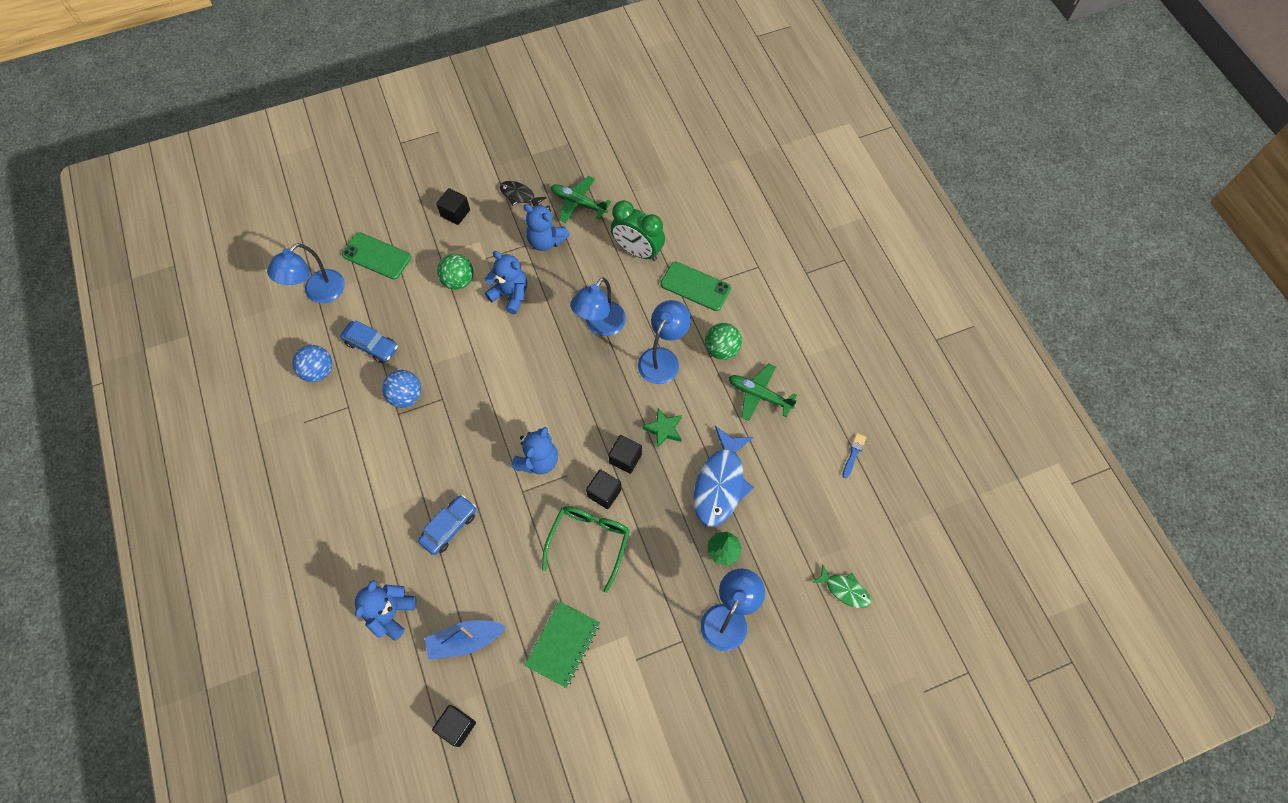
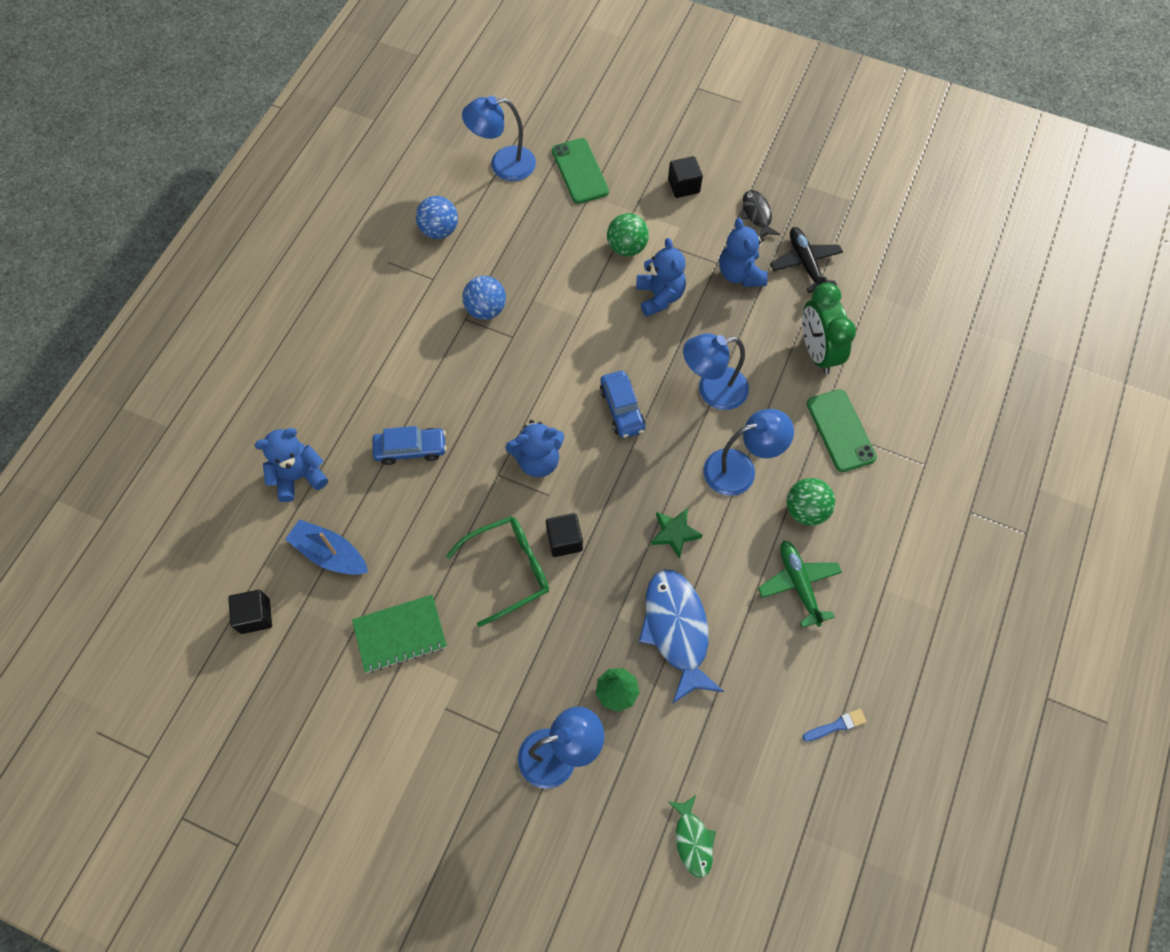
camera: 45 degrees right, 0 degrees up
blue car [340,321,398,363] -> blue car moved to [600,371,646,438]
green plane [551,176,611,223] -> black plane [770,227,843,293]
black cube [608,435,642,474] -> none
blue fish [694,426,754,527] -> blue fish turned 105 degrees clockwise [639,570,724,704]

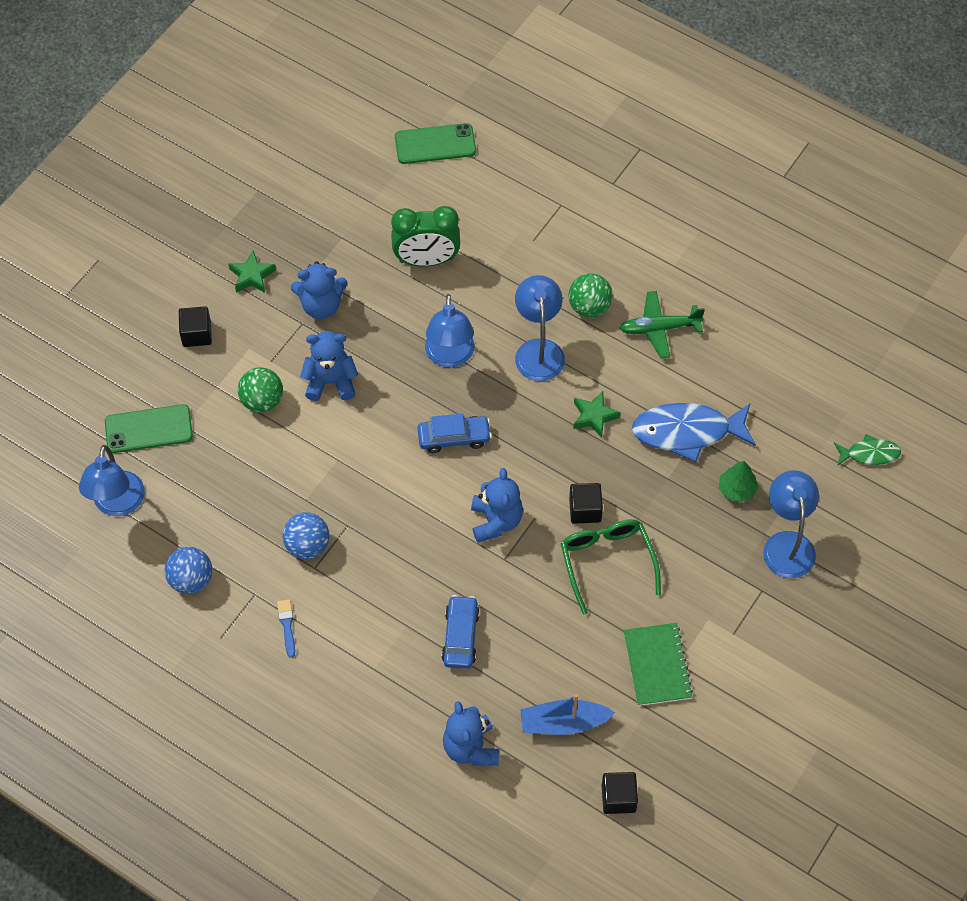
camera: 80 degrees left, 5 degrees down
blue boat [285,519,368,575] -> blue boat turned 45 degrees clockwise [520,694,615,735]
black fish [741,190,780,237] -> green star [229,251,276,293]
black plane [770,227,843,293] -> none
blue brush [802,709,867,742] -> blue brush moved to [277,599,295,658]
green phone [807,389,877,472] -> green phone moved to [395,123,476,164]

